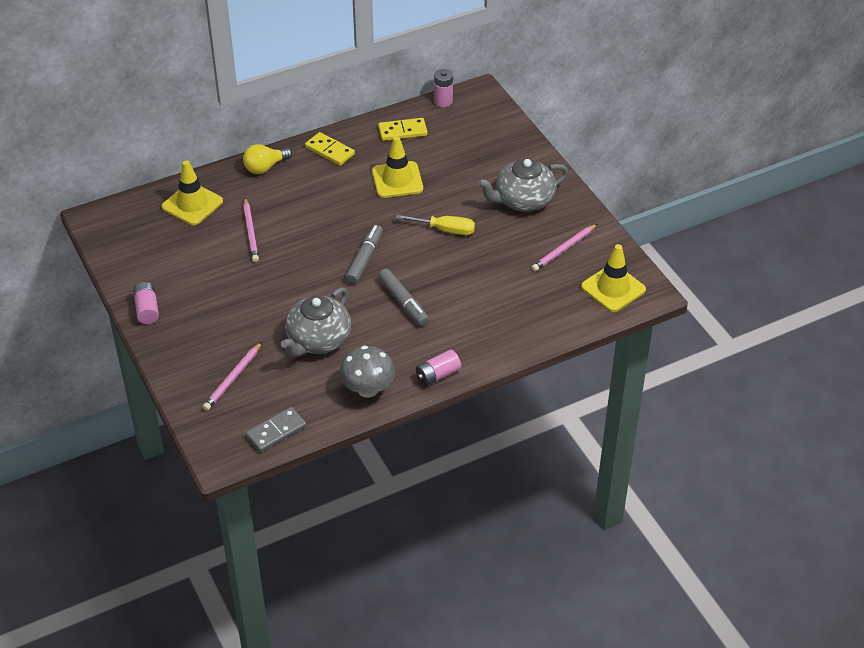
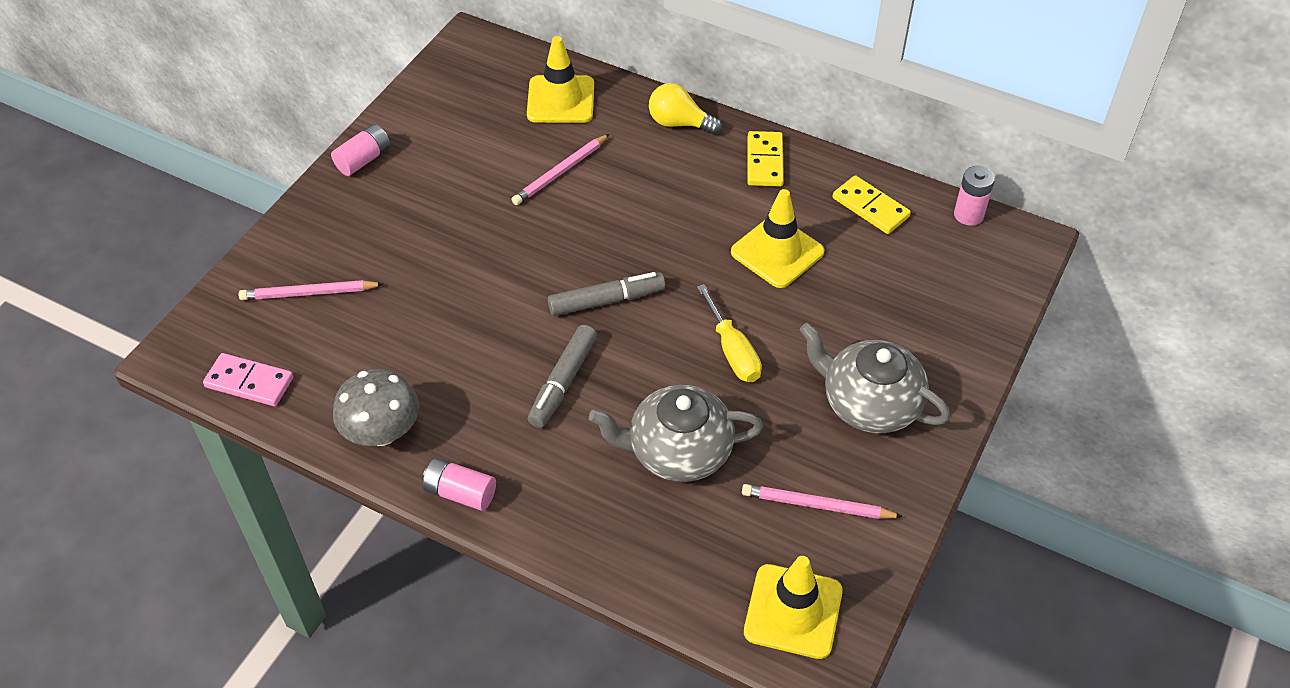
camera: 55 degrees right, 5 degrees up
grey domino [246,407,307,452] -> pink domino [203,353,293,406]
grey teapot [281,287,351,357] -> grey teapot moved to [589,385,763,482]

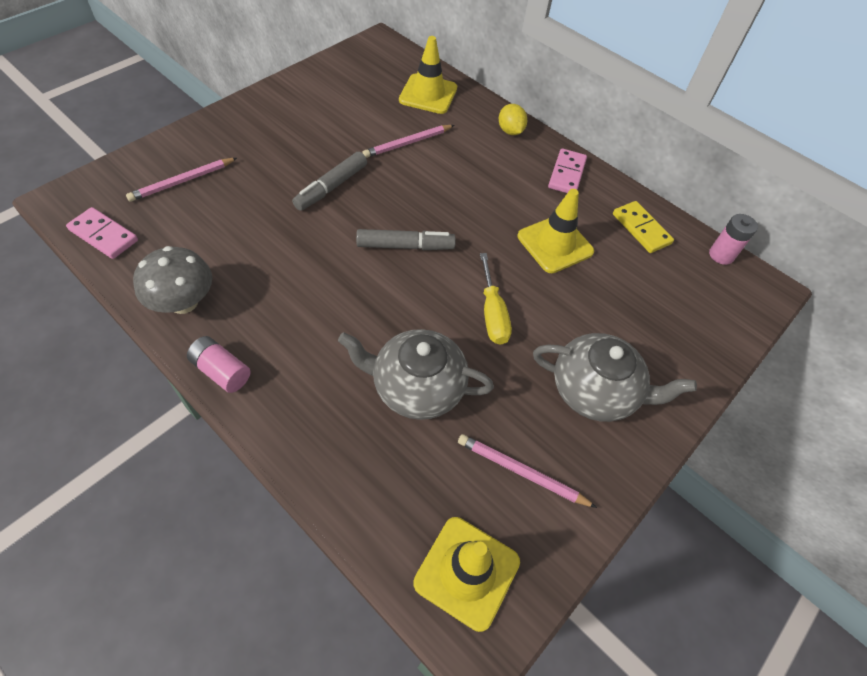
camera: 10 degrees right, 5 degrees up
pink pencil [238,280,383,300] -> pink pencil turned 45 degrees counterclockwise [126,158,237,202]
pink battery [331,124,391,176] -> none
grey marker [528,325,597,428] -> grey marker moved to [292,152,367,211]
yellow light bulb [649,83,722,135] -> yellow lemon [499,104,527,135]
yellow domino [747,131,784,186] -> pink domino [548,148,587,193]
grey teapot [800,322,950,433] -> grey teapot turned 150 degrees clockwise [533,333,697,422]

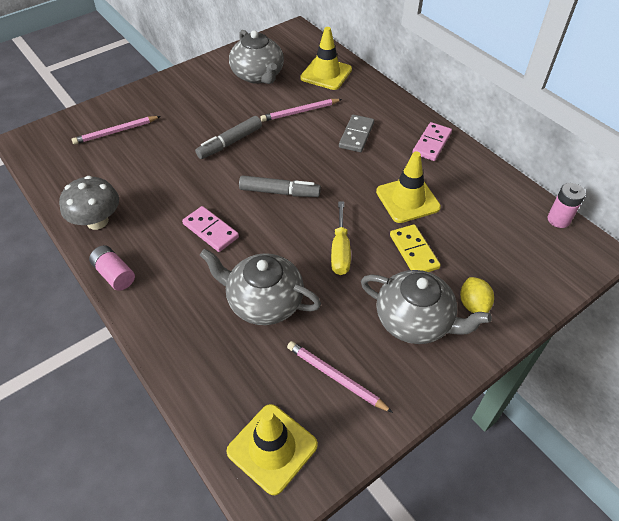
camera: 15 degrees right, 5 degrees down
pink domino [66,207,138,259] -> pink domino moved to [182,206,239,252]
yellow lemon [499,104,527,135] -> yellow lemon moved to [460,277,494,313]
yellow domino [613,201,674,253] -> yellow domino moved to [390,224,441,272]
none -> grey teapot [229,30,284,84]
none -> grey domino [339,115,374,152]

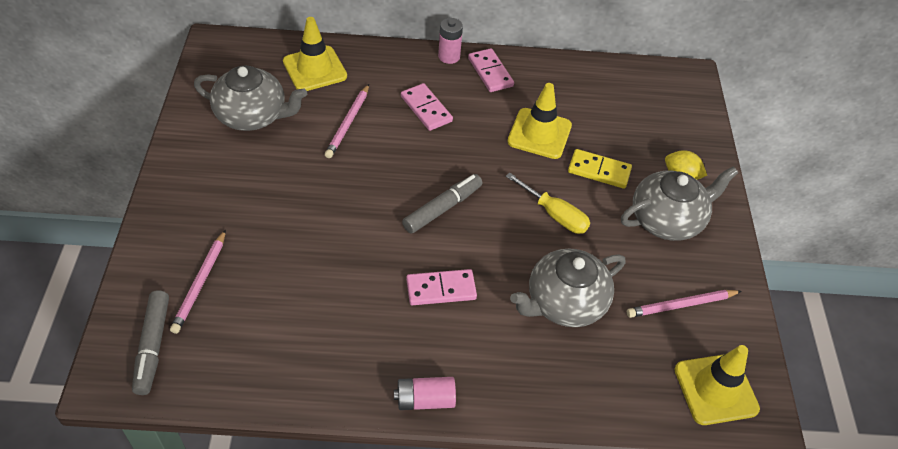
camera: 55 degrees left, 0 degrees up
grey mushroom [59,176,119,230] -> none
grey marker [195,116,262,159] -> grey marker moved to [132,290,169,395]
grey domino [339,115,374,152] -> pink domino [401,83,453,131]
pink battery [548,183,586,228] -> pink battery moved to [438,18,463,64]

